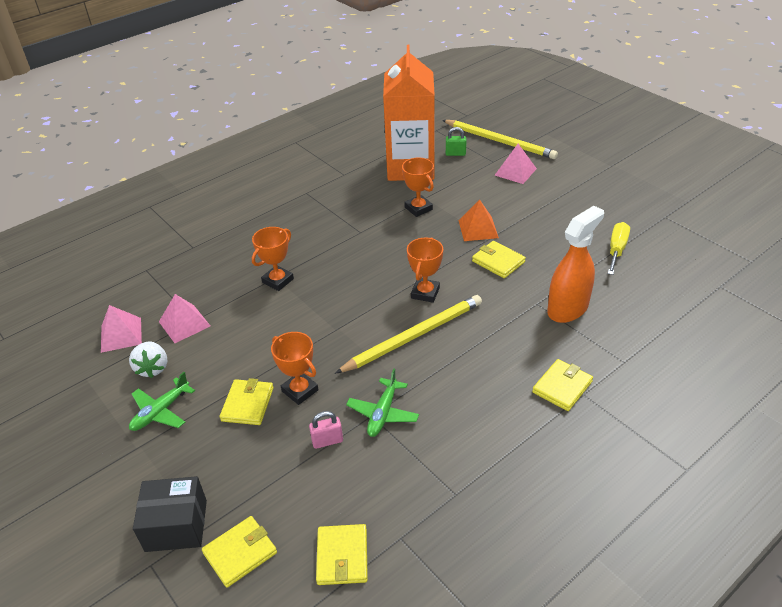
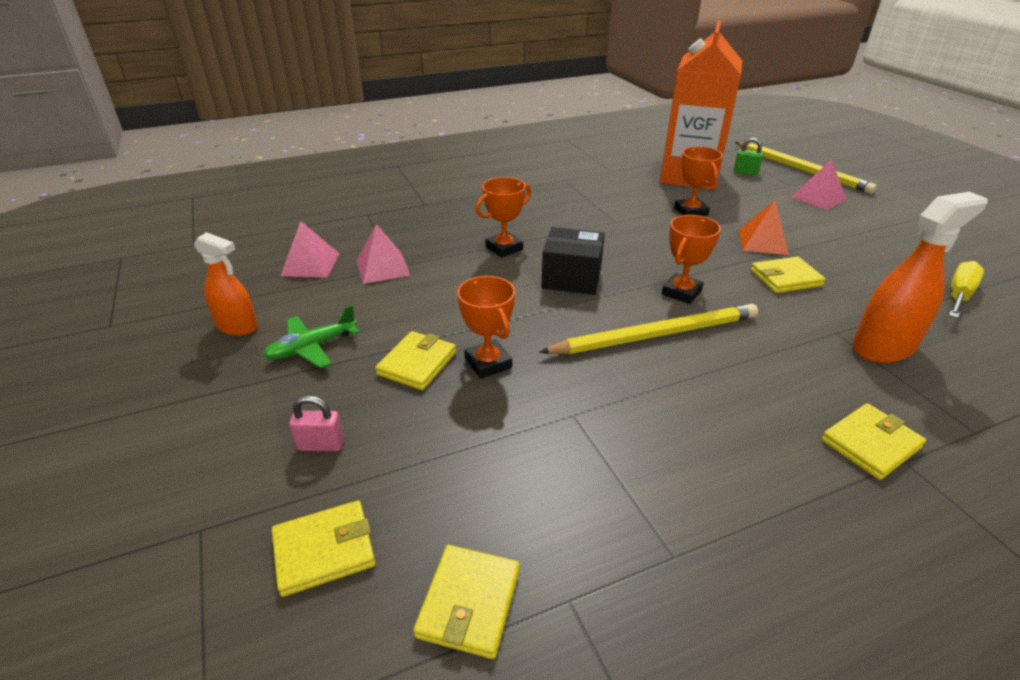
camera: 15 degrees right, 5 degrees down
white strawberry [129,341,167,378] -> none
black box [133,476,207,552] -> black box moved to [541,227,605,295]
pink padlock [309,411,343,449] -> pink padlock moved to [289,395,344,451]
green plane [346,369,419,437] -> none
yellow wallet [472,241,526,278] -> yellow wallet turned 75 degrees counterclockwise [751,257,826,293]
none -> orange spray bottle [194,232,258,336]

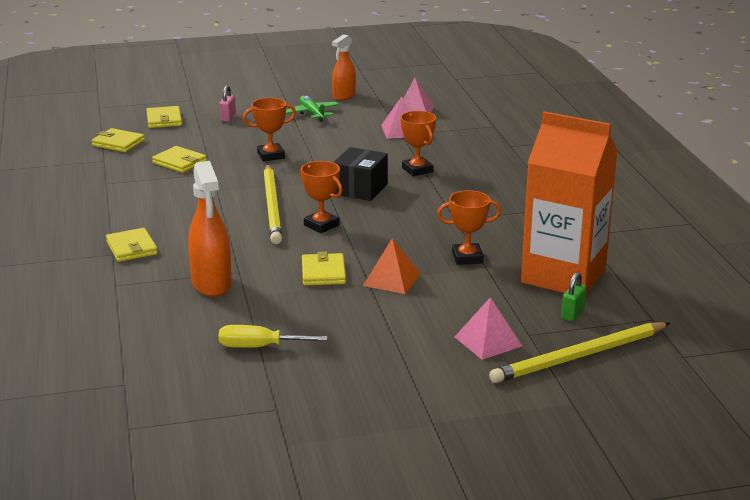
camera: 100 degrees right, 10 degrees down
yellow wallet [375,331,456,390] -> yellow wallet moved to [152,146,207,173]
yellow screwdriver [949,261,984,318] -> yellow screwdriver turned 135 degrees clockwise [219,325,328,348]

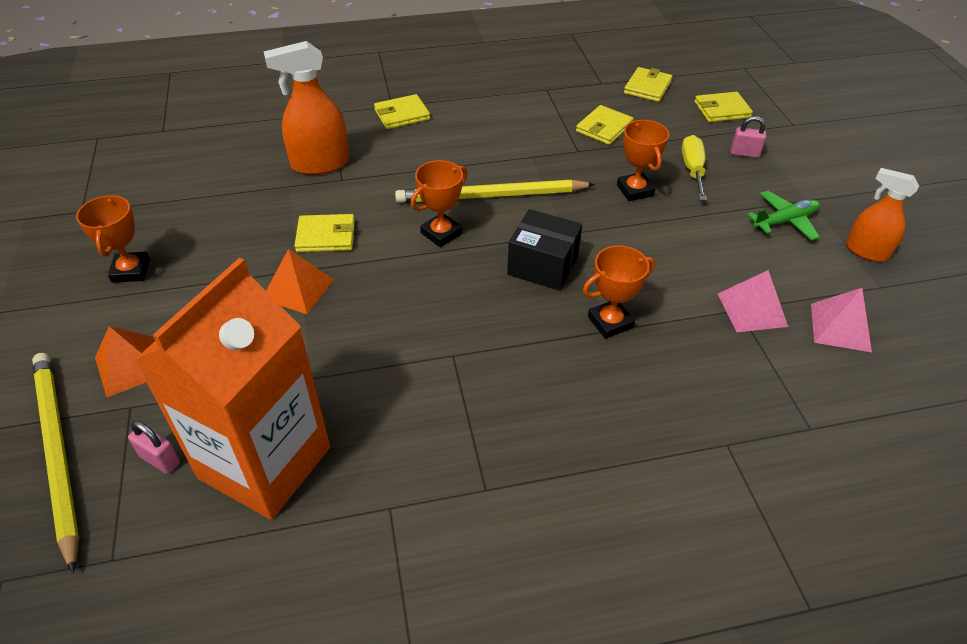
camera: 90 degrees right, 20 degrees up
yellow screwdriver [219,325,328,348] -> yellow screwdriver moved to [682,135,707,200]
orange trophy [437,190,501,265] -> orange trophy moved to [76,195,150,283]
pink pyramid [455,297,522,360] -> orange pyramid [95,326,154,397]
green padlock [561,272,586,321] -> pink padlock [128,421,180,474]

